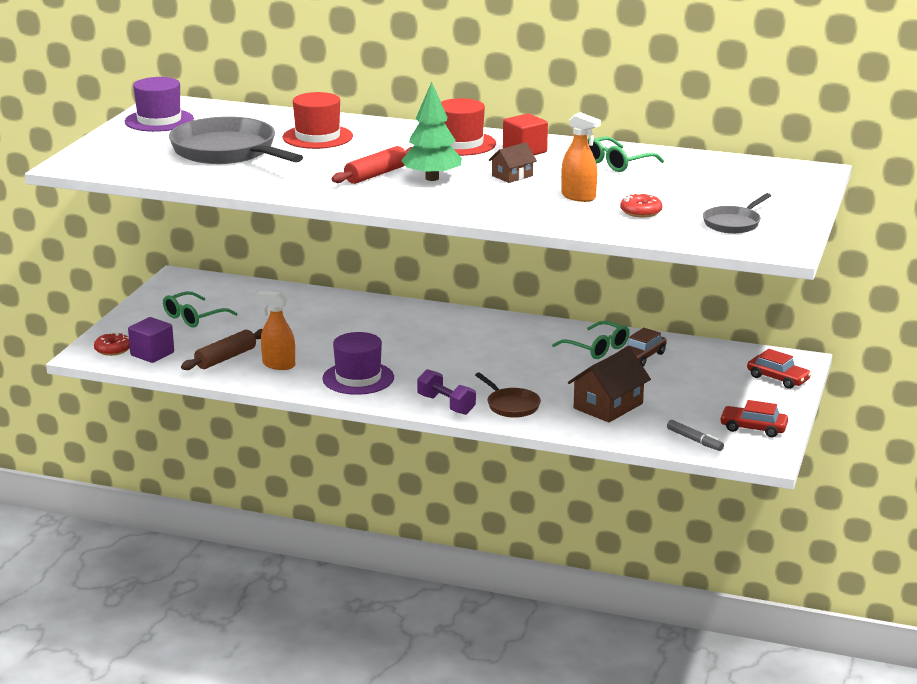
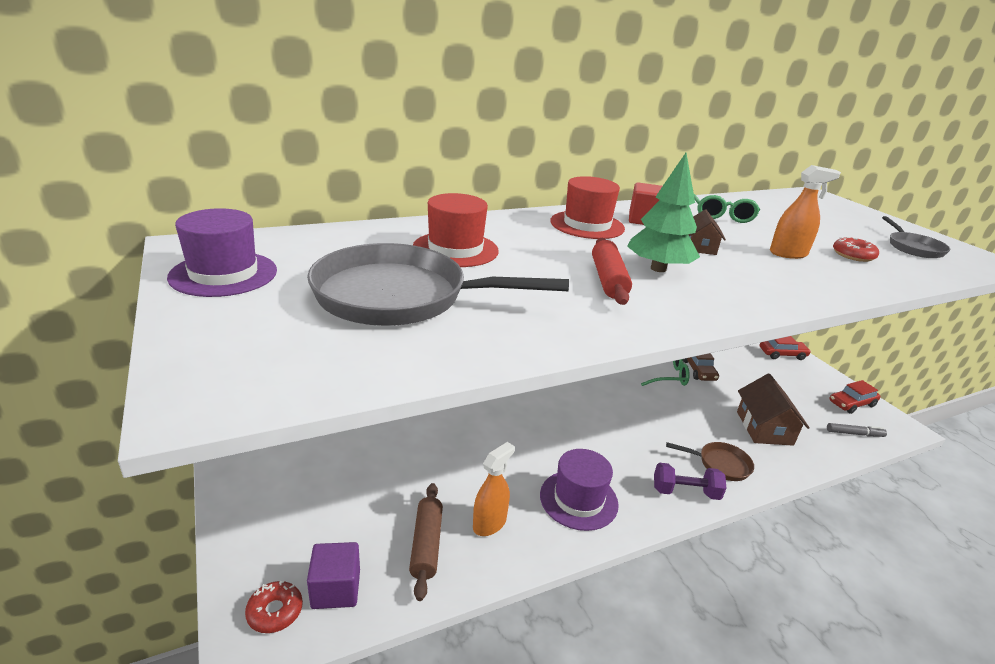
camera: 45 degrees left, 5 degrees up
green glasses [163,291,237,328] -> none
orange spray bottle [257,291,295,370] -> orange spray bottle turned 150 degrees clockwise [473,442,515,536]

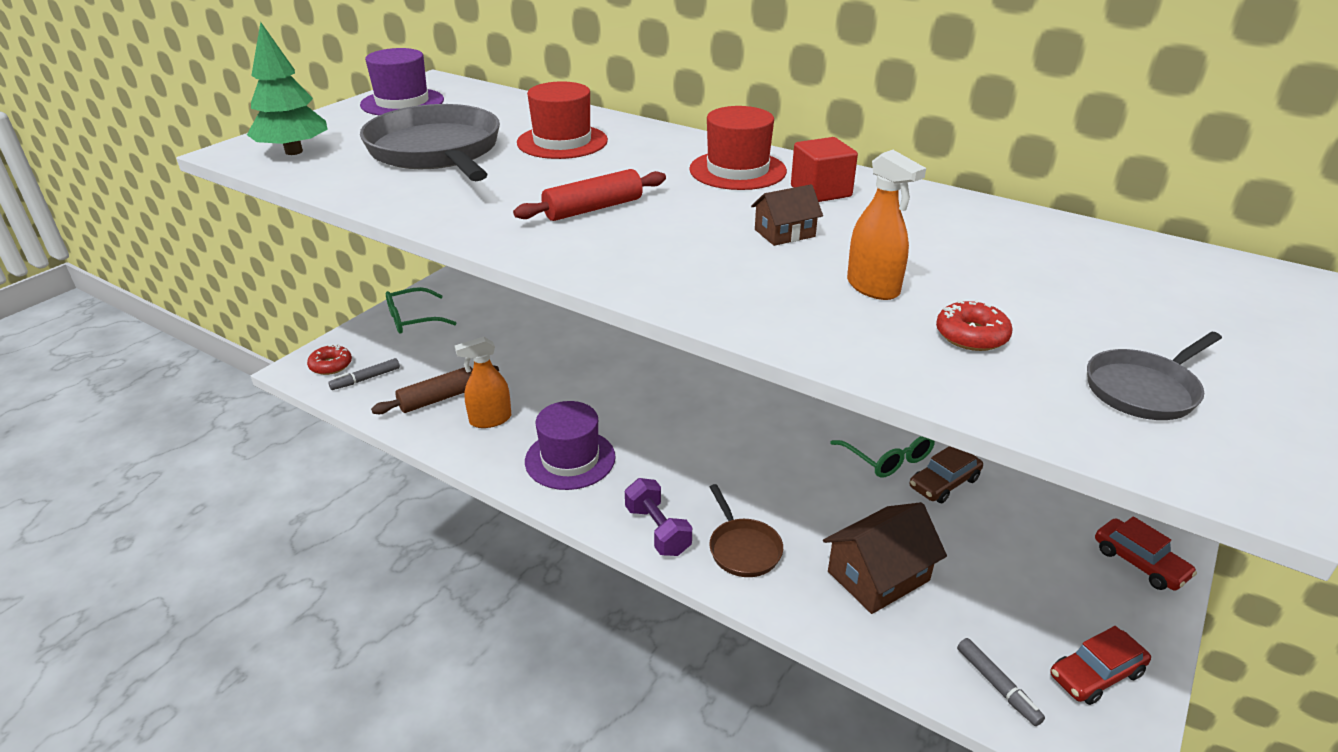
camera: 60 degrees right, 5 degrees up
purple cube [307,542,360,609] -> grey marker [328,358,400,390]
orange spray bottle [473,442,515,536] -> orange spray bottle turned 150 degrees clockwise [455,336,512,428]
green tree [627,153,700,272] -> green tree moved to [247,22,328,155]
green glasses [694,194,760,223] -> green glasses moved to [386,287,456,333]
red car [829,380,880,414] -> red car turned 60 degrees counterclockwise [1050,626,1151,705]

